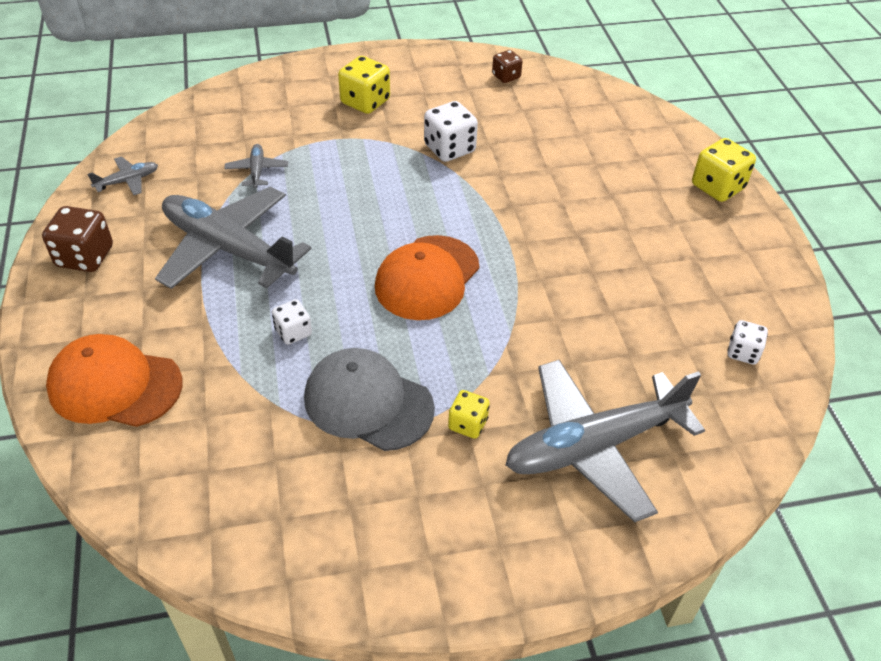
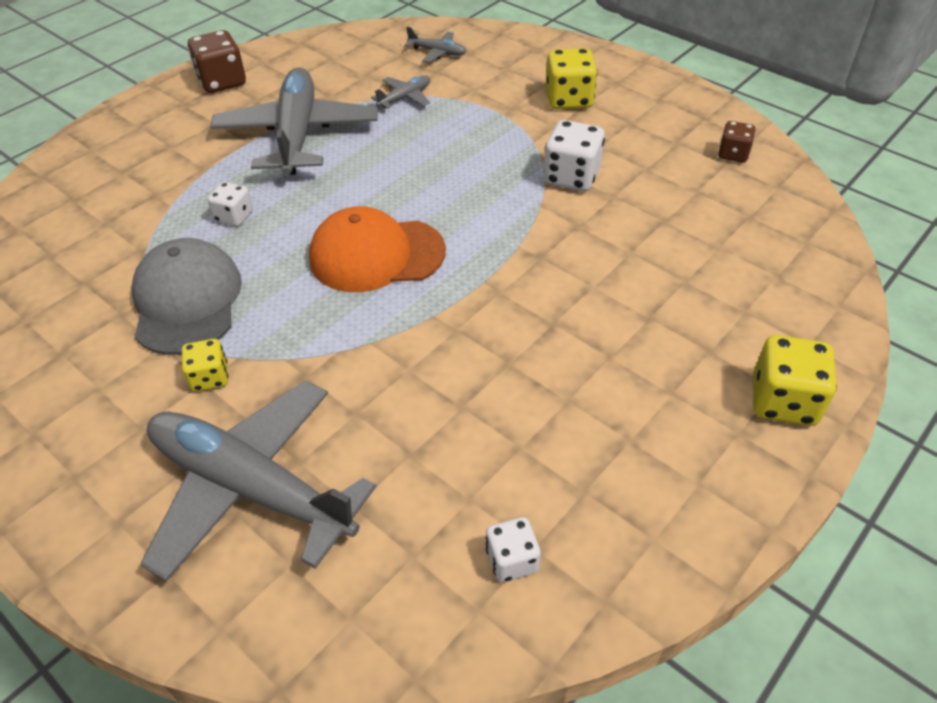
camera: 55 degrees right, 0 degrees up
orange cap [46,334,182,427] -> none
grey plane [88,156,158,195] -> grey plane moved to [405,27,466,63]

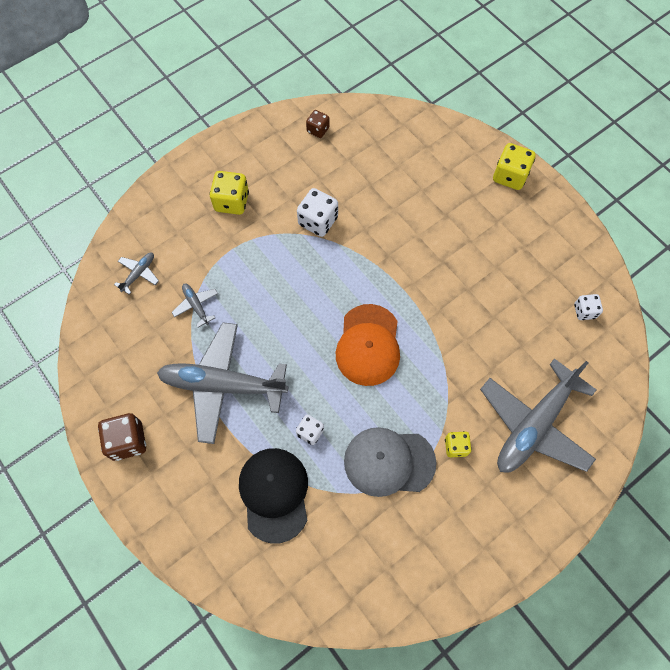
camera: 80 degrees left, 20 degrees up
none -> black cap [239,448,308,544]

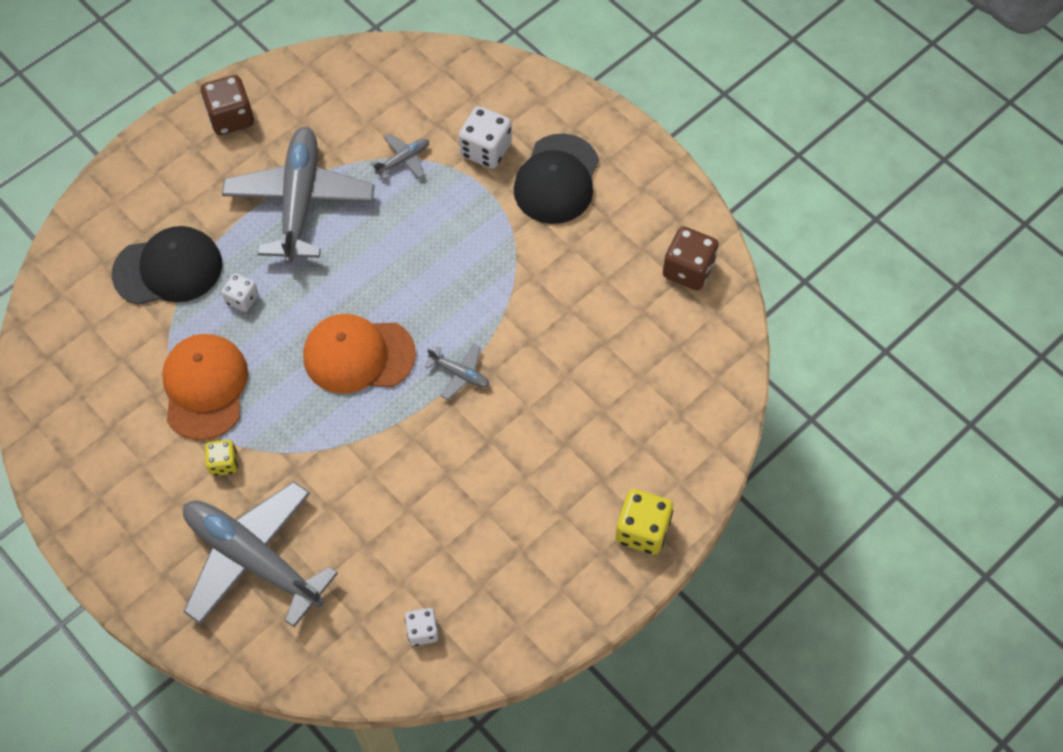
camera: 85 degrees right, 5 degrees down
grey plane [114,253,159,295] -> grey plane moved to [424,344,489,400]
yellow dice [210,171,249,215] -> black cap [514,133,599,224]
white dice [297,188,338,237] -> white dice moved to [459,106,512,169]
brown dice [306,110,330,138] -> brown dice [663,227,719,290], size x1.65
grey cap [344,427,436,497] -> orange cap [162,334,248,440]

